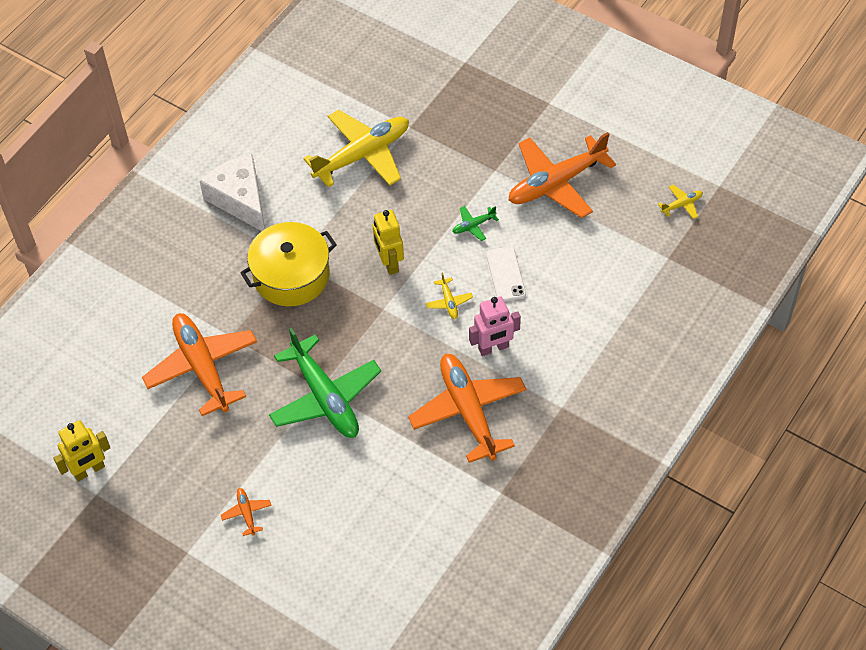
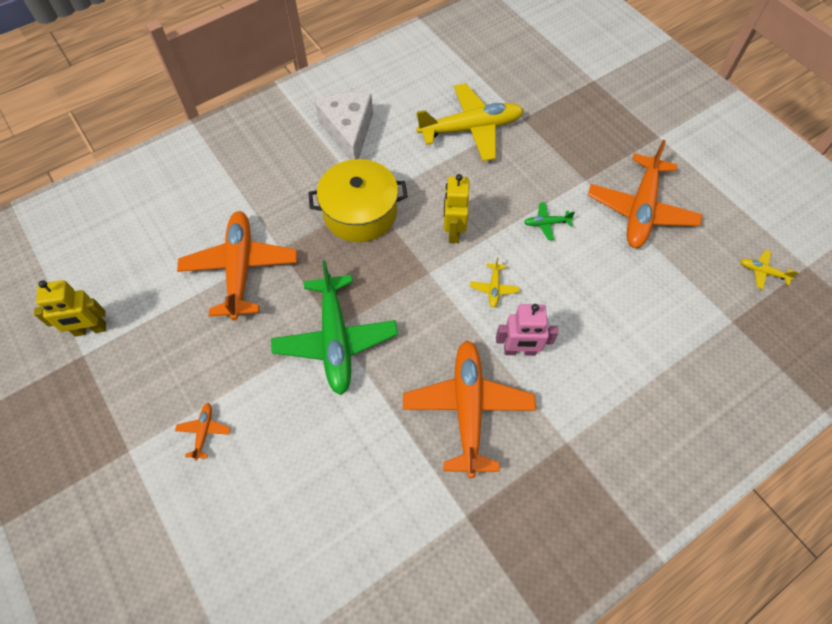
camera: 20 degrees right, 5 degrees up
white phone [486,247,526,302] -> none
orange plane [508,132,616,218] -> orange plane turned 60 degrees counterclockwise [588,140,702,248]
yellow plane [658,184,703,219] -> yellow plane turned 150 degrees counterclockwise [740,250,799,289]

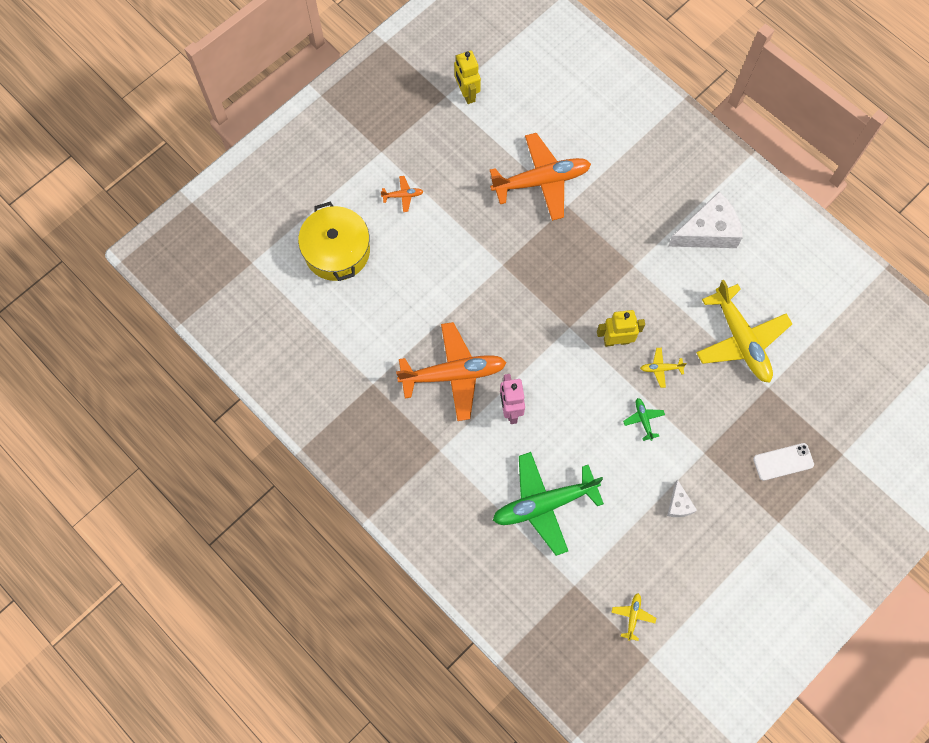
camera: 80 degrees right, 10 degrees up
green plane [271,260,398,395] -> green plane moved to [493,452,604,556]
yellow pot [308,159,408,242] -> yellow pot moved to [298,201,370,281]
yellow plane [470,257,519,308] -> yellow plane moved to [640,348,687,388]
orange plane [588,140,702,248] -> white cheese [667,480,697,517]
none -> white phone [753,443,814,481]

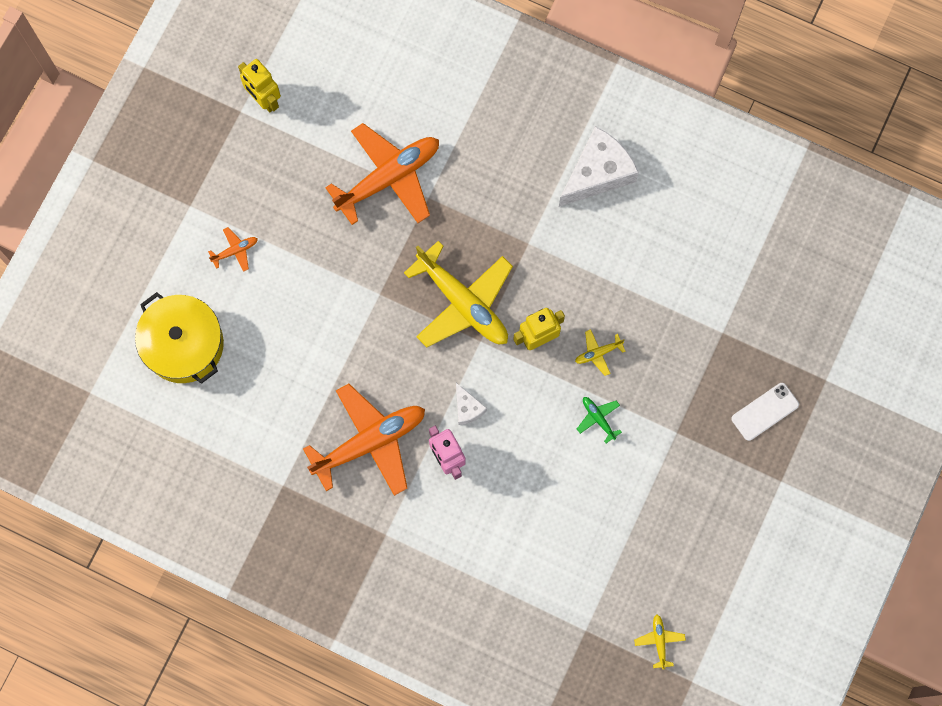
camera: 20 degrees left, 5 degrees up
green plane [493,452,604,556] -> none
white cheese [667,480,697,517] -> white cheese moved to [456,383,487,425]
yellow plane [696,280,792,383] -> yellow plane moved to [404,241,513,347]

